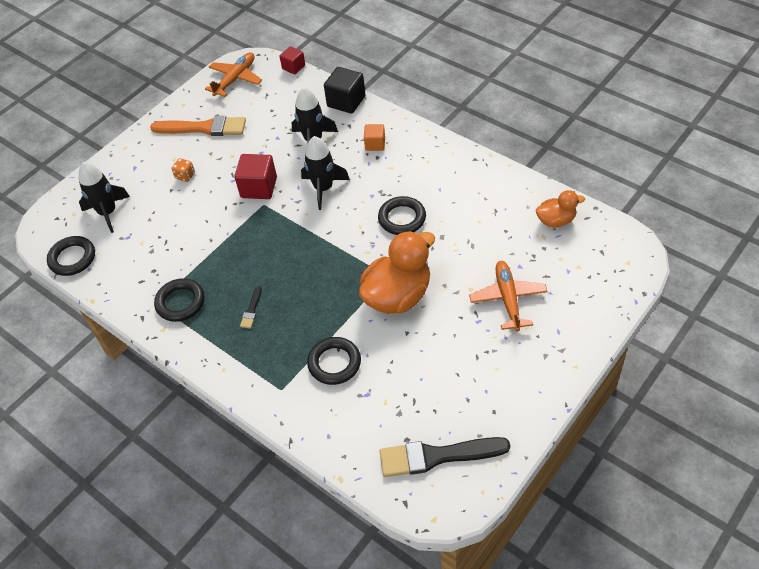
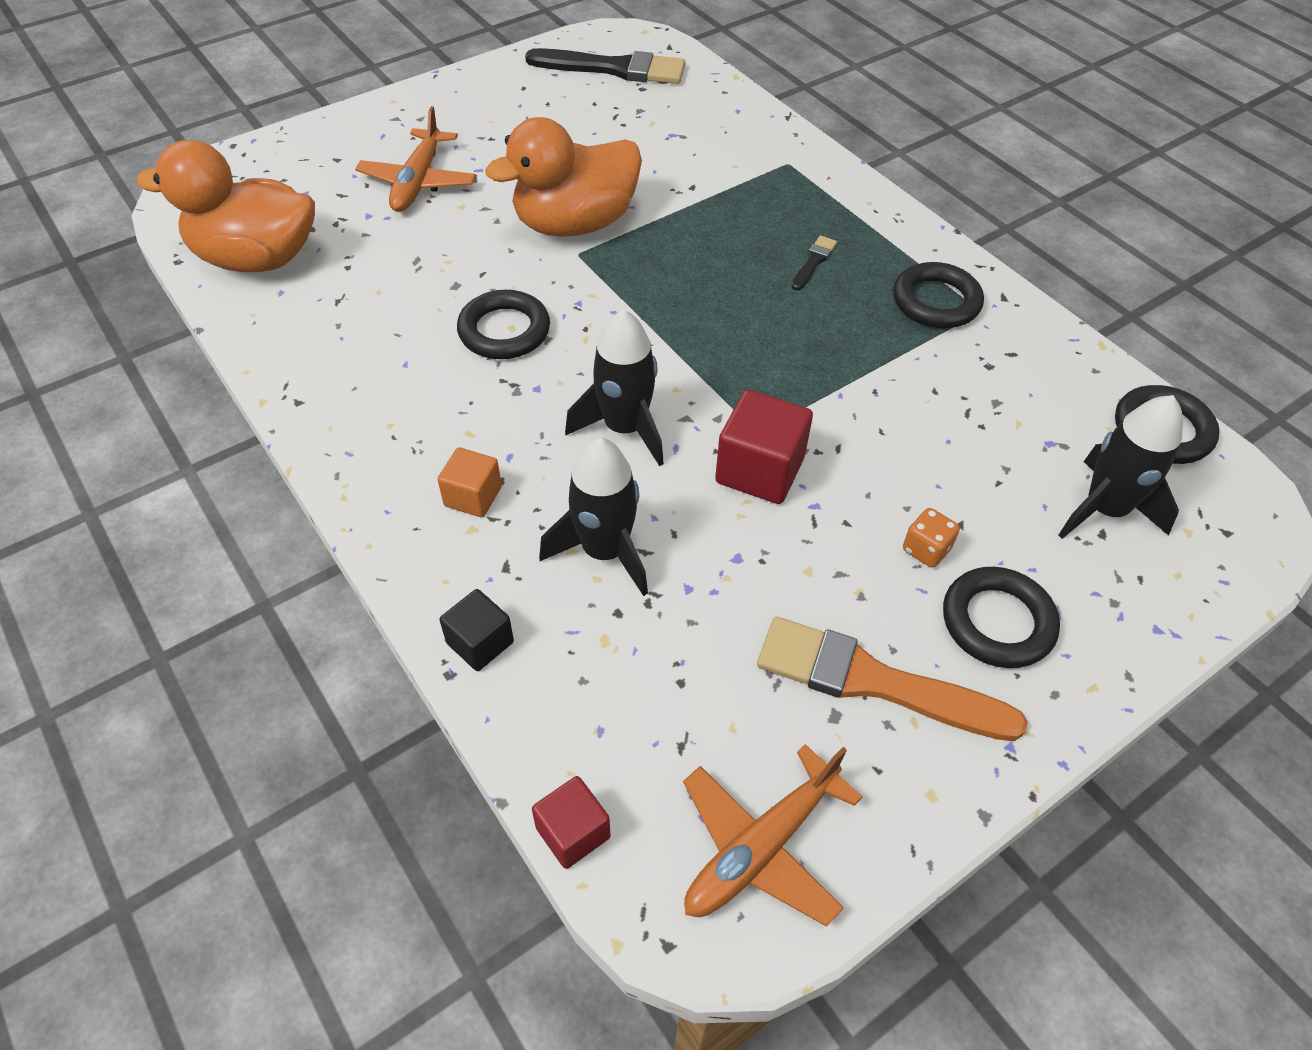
camera: 170 degrees left, 0 degrees up
black ring [307,337,361,385] -> black ring moved to [943,567,1060,668]
black cube [324,67,366,114] -> black cube [440,589,514,671], size x0.61
orange duck [536,190,585,228] -> orange duck [136,140,315,272], size x1.86

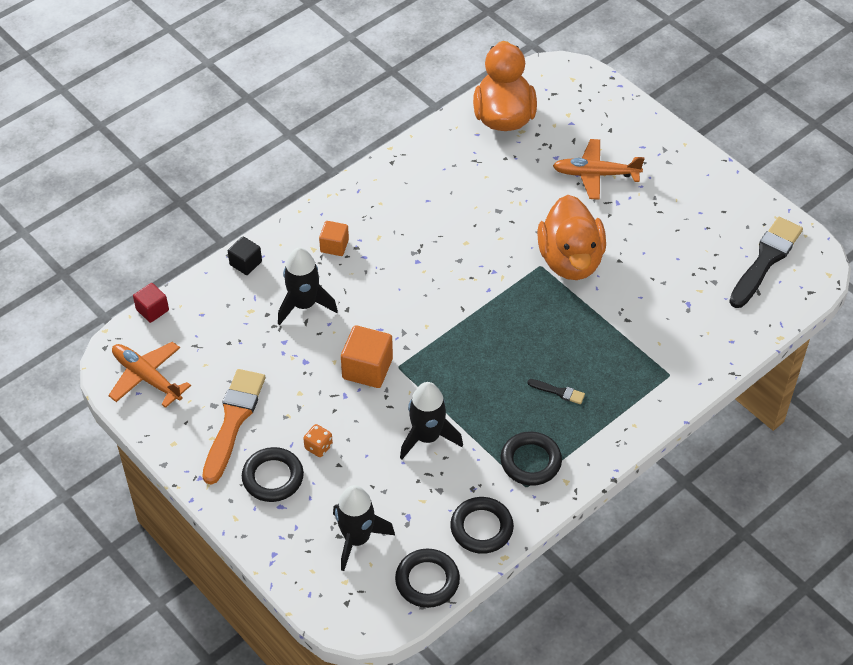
camera: 85 degrees right, 0 degrees up
black ring [457,290,550,359] -> black ring moved to [450,497,514,554]
orange duck [485,117,642,237] -> orange duck turned 150 degrees counterclockwise [537,195,606,280]
black brush [525,48,685,84] -> black brush turned 150 degrees counterclockwise [729,217,803,308]
black rocket [565,309,664,466] -> black rocket moved to [400,382,463,459]
red cube [715,389,813,504] -> orange cube [341,325,393,388]

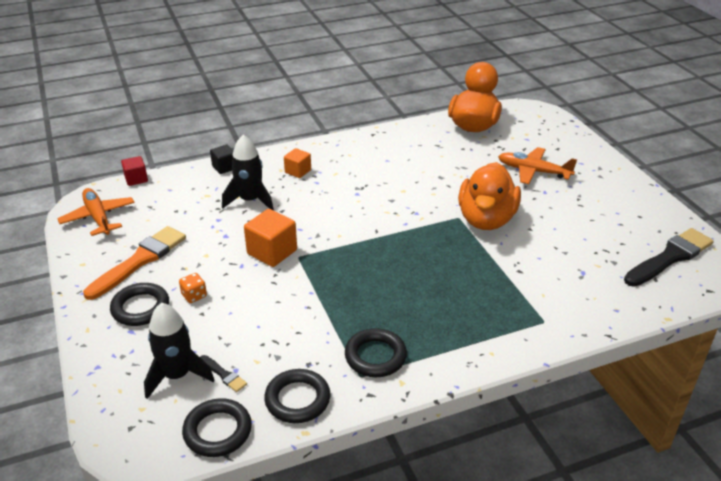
camera: 20 degrees right, 15 degrees down
black rocket [400,382,463,459] -> none
black brush [527,379,585,404] -> black brush moved to [200,355,247,392]

